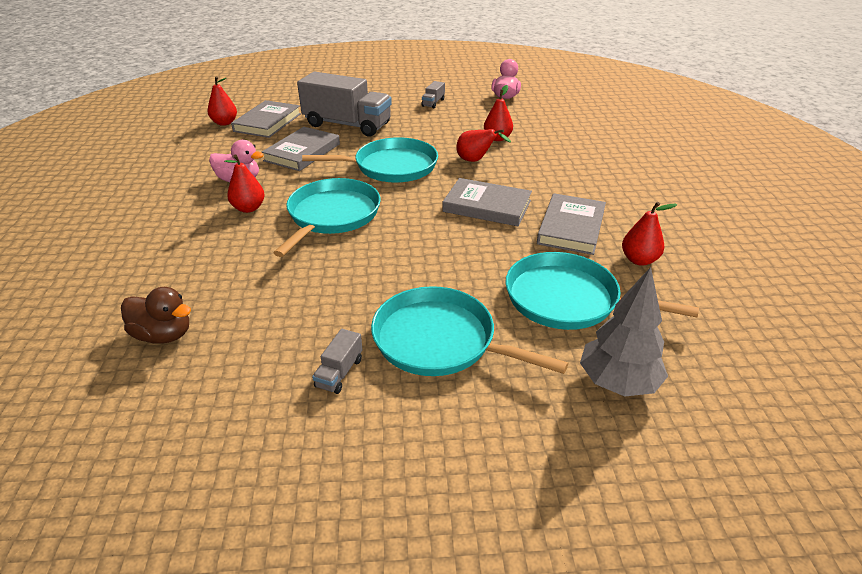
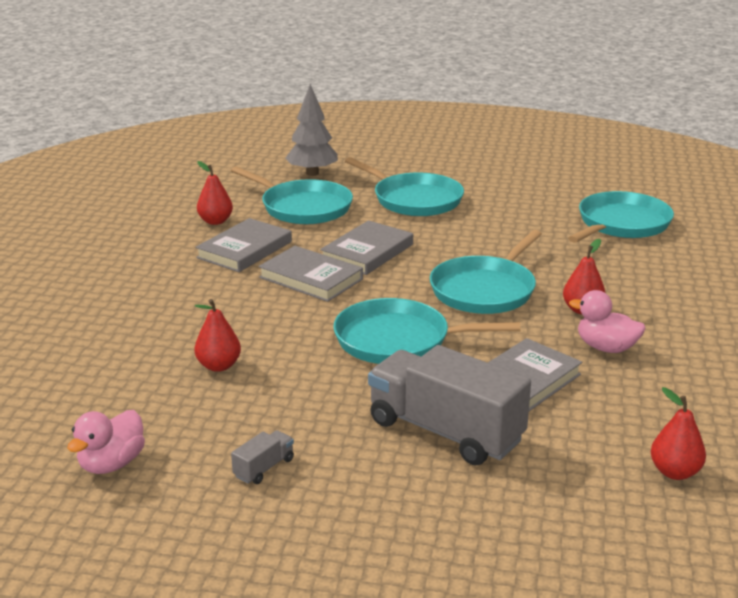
camera: 165 degrees left, 10 degrees down
brown duck [121,287,191,344] -> turquoise pan [568,191,674,243]
grey book [231,100,301,138] -> grey book moved to [320,220,413,275]
grey truck [312,329,362,394] -> none
red pear [456,129,511,162] -> none

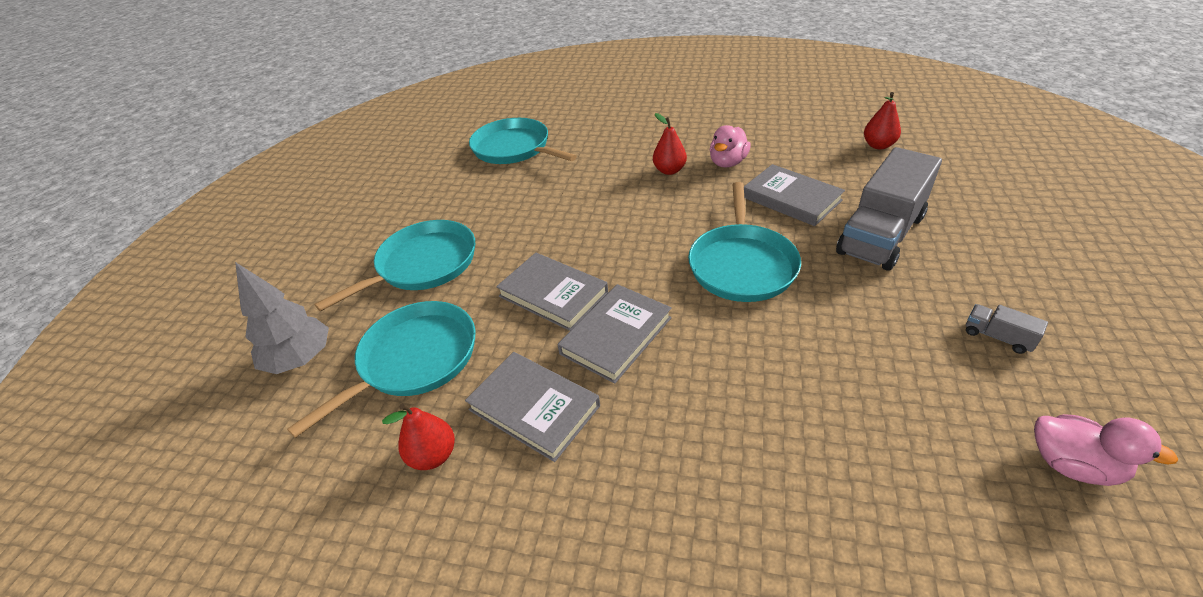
camera: 85 degrees left, 15 degrees up
red pear [195,299,241,372] -> none
turquoise pan [430,230,542,314] -> none

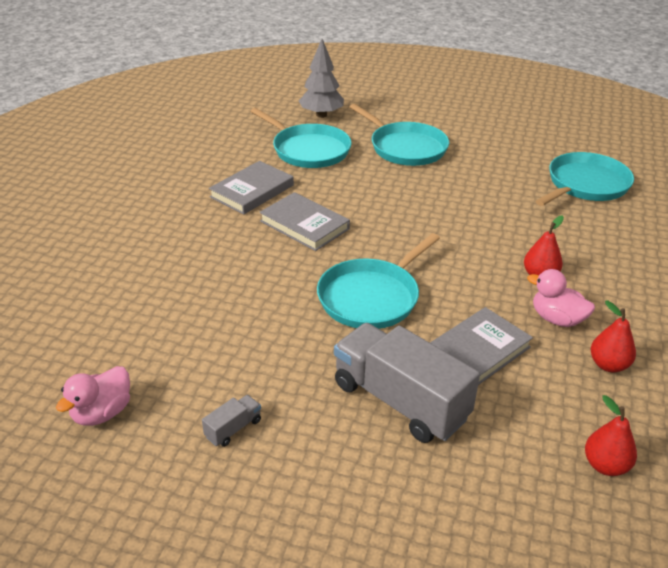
camera: 90 degrees right, 5 degrees down
red pear [382,404,455,470] -> red pear moved to [591,301,636,372]
grey book [496,253,608,331] -> none
turquoise pan [688,182,801,302] -> turquoise pan turned 60 degrees counterclockwise [317,233,440,329]

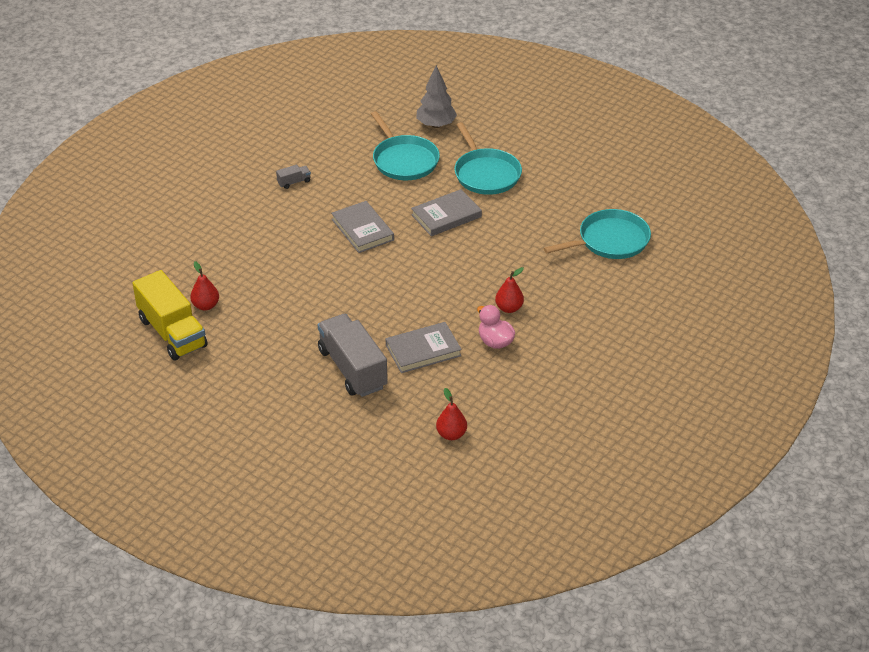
camera: 20 degrees right, 5 degrees up
pink duck [56,366,130,426] -> yellow truck [132,270,208,360]
grey truck [202,395,261,447] -> grey truck moved to [276,165,311,189]
grey book [209,161,294,215] -> grey book moved to [411,189,482,236]
turquoise pan [317,233,440,329] -> none
red pear [591,301,636,372] -> red pear moved to [190,261,219,310]

